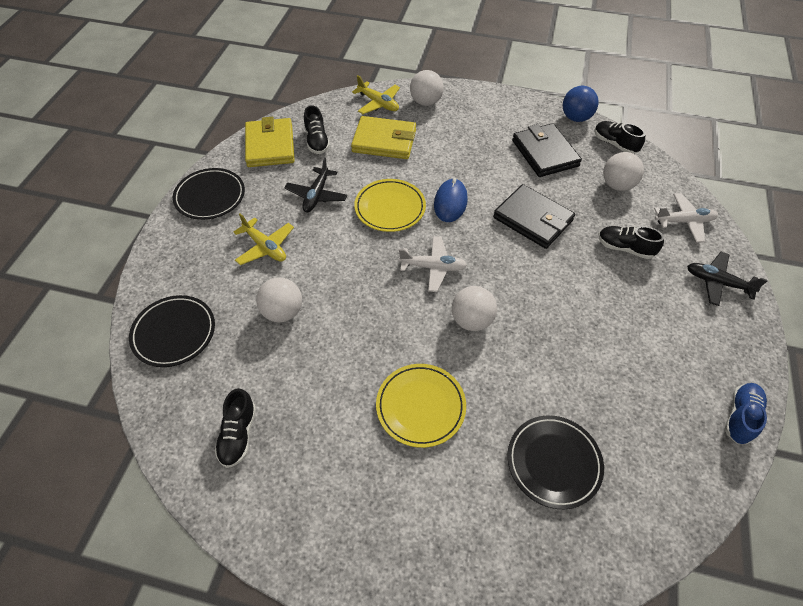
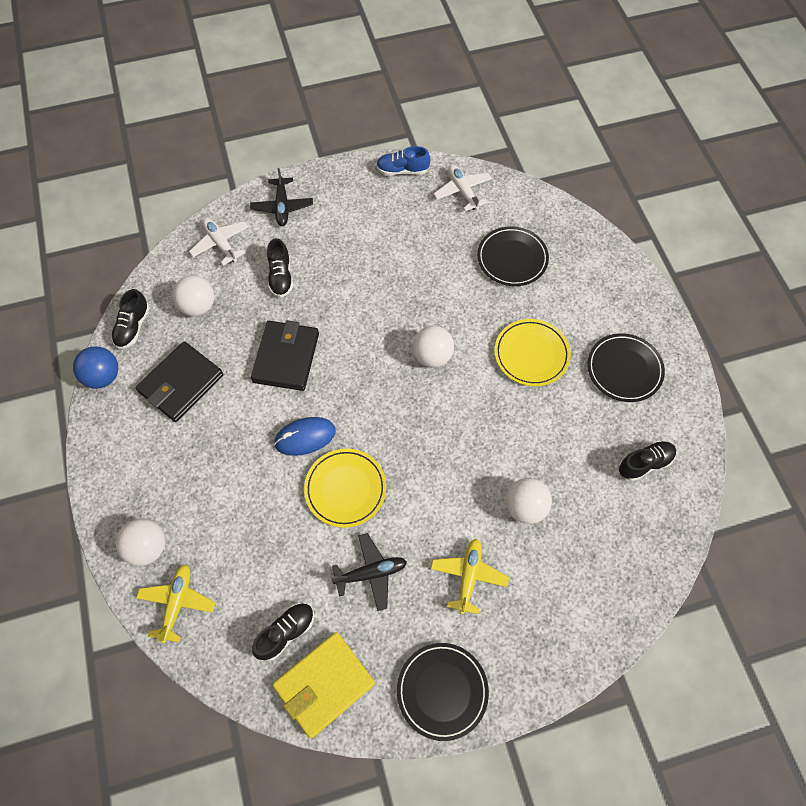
camera: 120 degrees left, 10 degrees up
black plate [129,295,215,367] -> black plate moved to [587,333,665,402]
yellow wallet [351,116,416,159] -> none
white plane [399,236,467,292] -> white plane moved to [433,165,492,211]

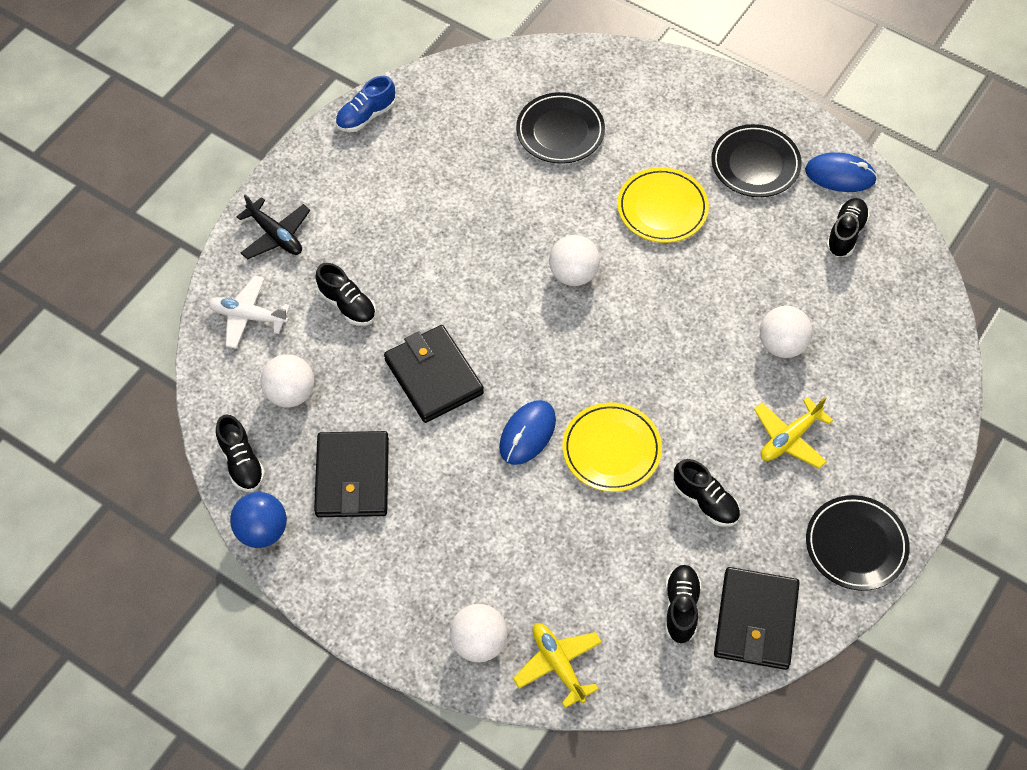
camera: 40 degrees left, 5 degrees down
yellow wallet [273,632,375,738] -> black wallet [714,567,800,670]
black plane [331,533,407,611] -> black shoe [673,459,740,527]
yellow plane [431,539,509,614] -> yellow plane turned 105 degrees counterclockwise [754,397,833,469]
white plane [433,165,492,211] -> none
none -> blue mouse [805,152,877,192]

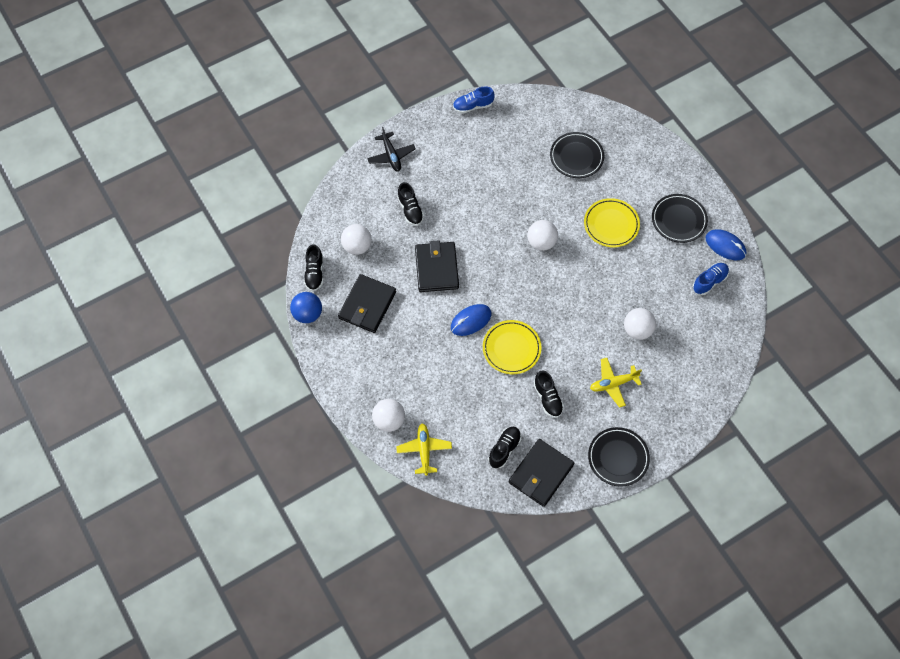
camera: 25 degrees right, 5 degrees up
white plane [208,276,290,349] -> none
black shoe [826,198,870,257] -> blue shoe [693,263,729,295]

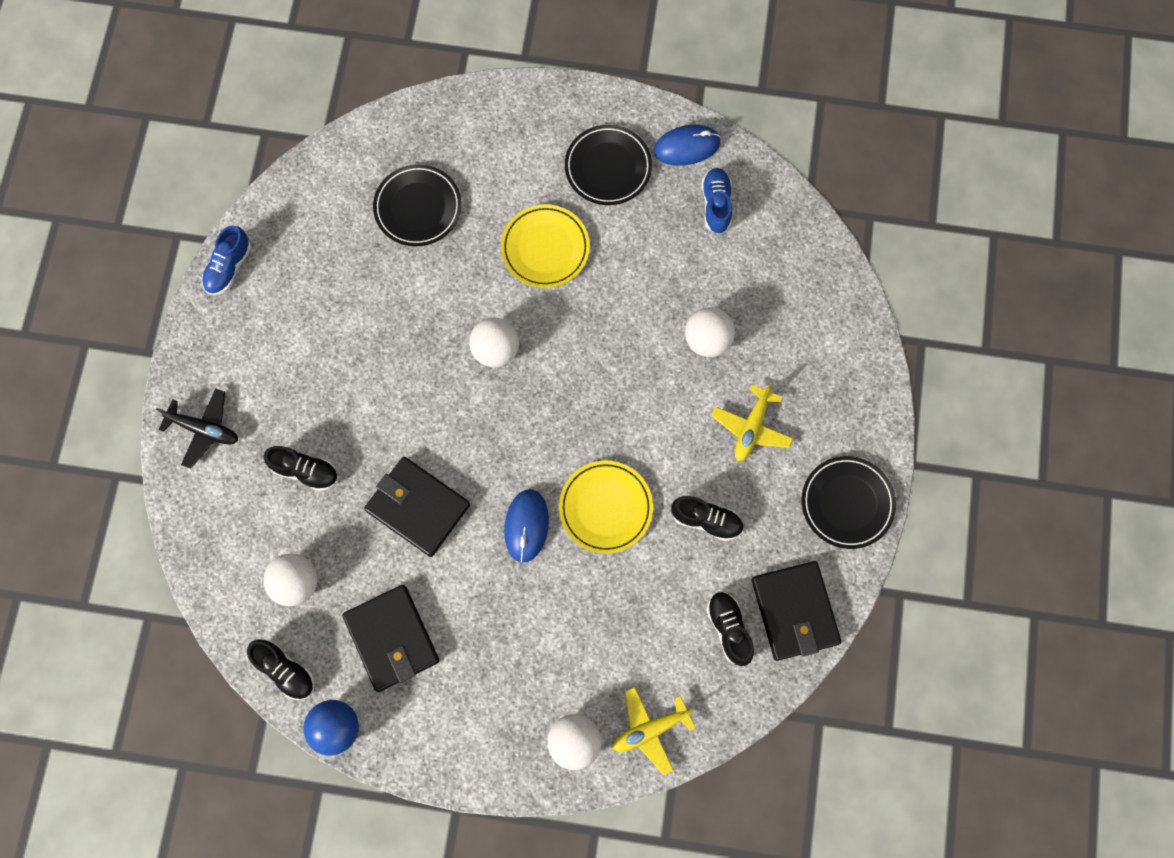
camera: 50 degrees left, 10 degrees up
yellow plane [396,423,452,476] -> yellow plane turned 60 degrees counterclockwise [612,687,696,775]

